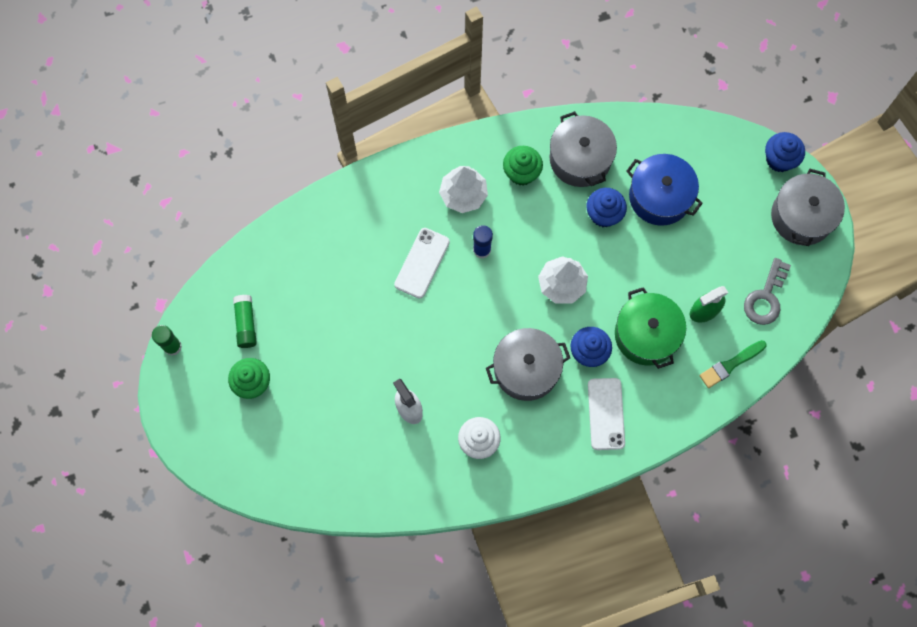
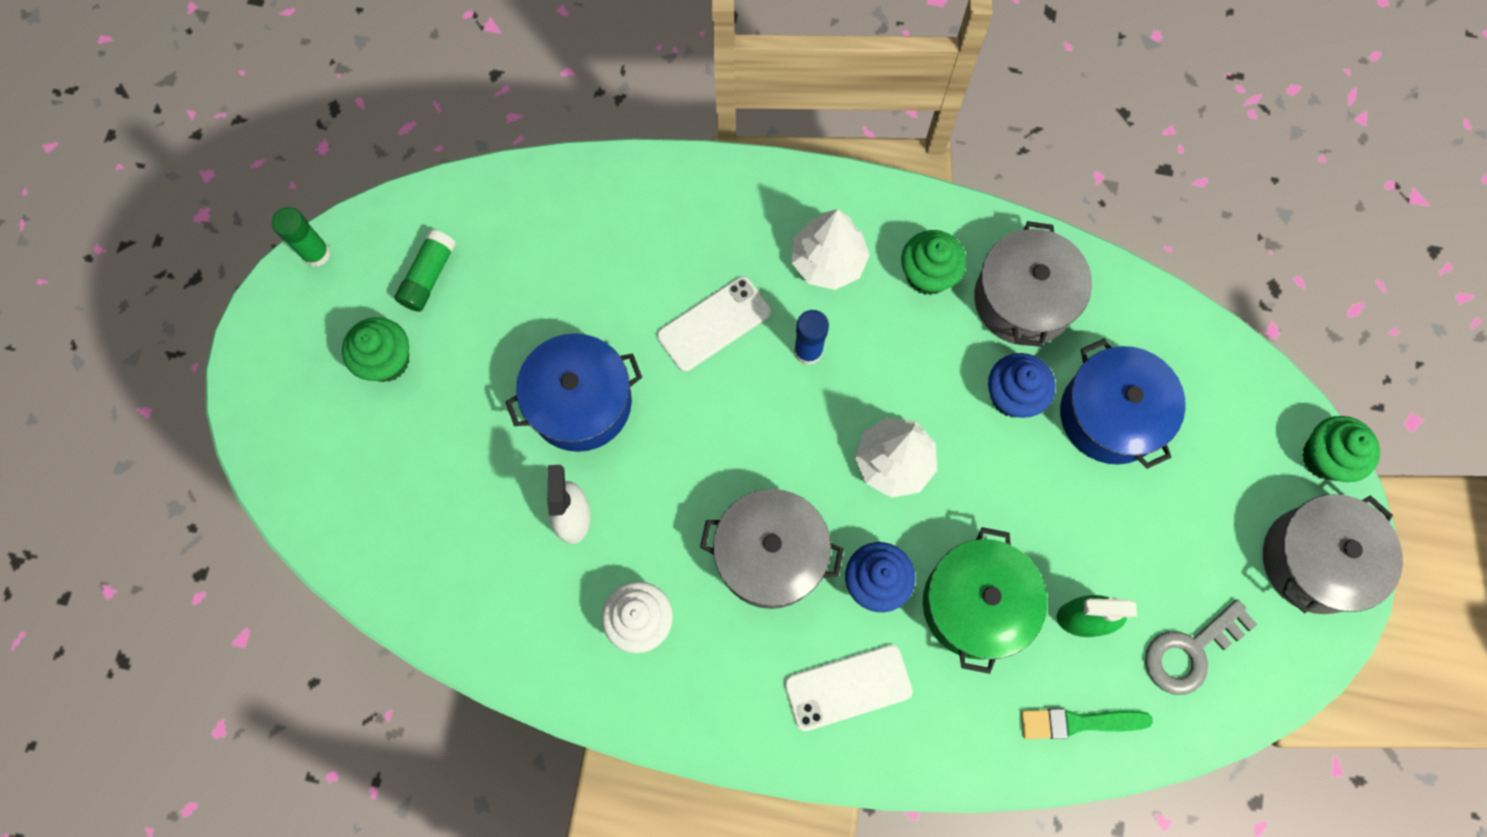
camera: 30 degrees right, 0 degrees up
white phone [588,378,625,450] -> white phone turned 45 degrees clockwise [784,645,913,731]
blue cupcake [765,132,805,172] -> green cupcake [1302,416,1380,482]
none -> blue pot [506,333,642,452]

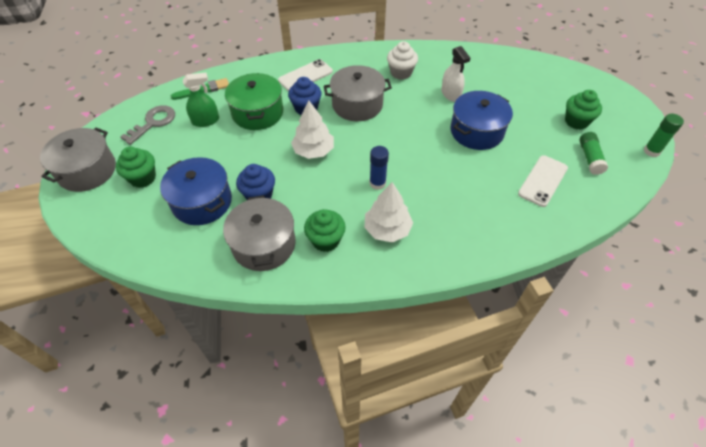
camera: 160 degrees right, 20 degrees down
white phone [657,276,771,372] -> white phone moved to [518,155,568,207]
green cupcake [1302,416,1380,482] -> green cupcake moved to [116,147,156,188]

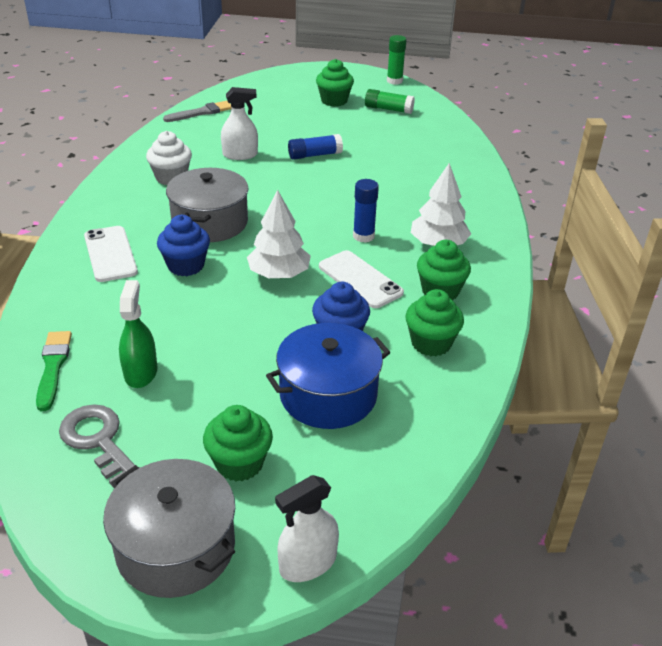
camera: 75 degrees left, 15 degrees down
grey pot [223,195,296,271] -> green cupcake [405,289,464,356]
green pot [225,73,283,130] -> none
blue pot [451,91,513,150] -> blue glue stick [288,134,343,160]
white phone [518,155,568,207] -> white phone moved to [319,250,404,308]
none -> grey brush [163,101,232,122]
none -> white spray bottle [275,475,339,582]

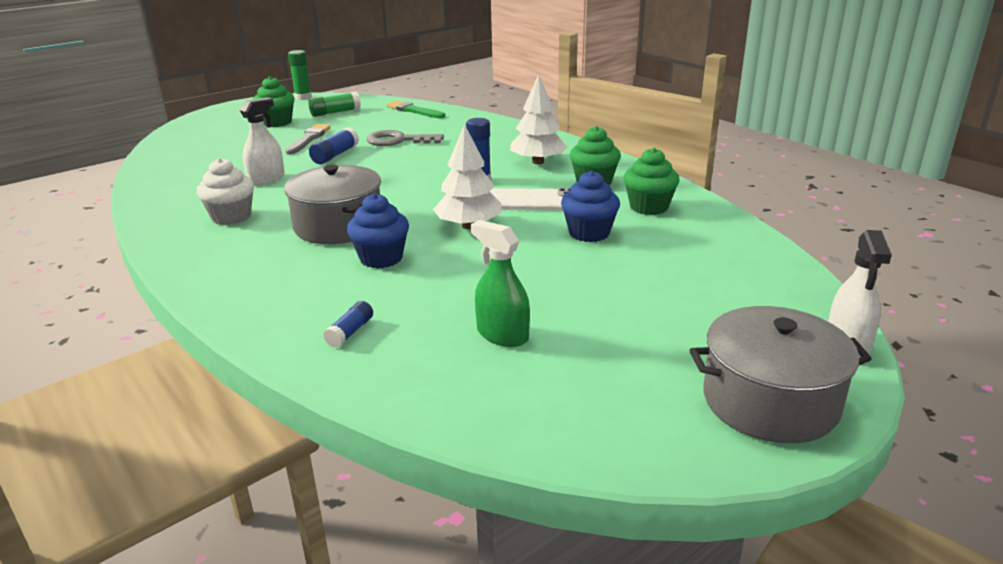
camera: 45 degrees left, 10 degrees down
green brush [36,331,72,411] -> green brush moved to [386,101,445,118]
grey key [59,405,135,488] -> grey key moved to [367,130,444,146]
white phone [84,226,138,282] -> none
grey brush [163,101,232,122] -> grey brush moved to [285,124,331,155]
green cupcake [203,405,273,482] -> none
blue pot [266,323,391,429] -> none
none -> blue glue stick [323,301,373,348]

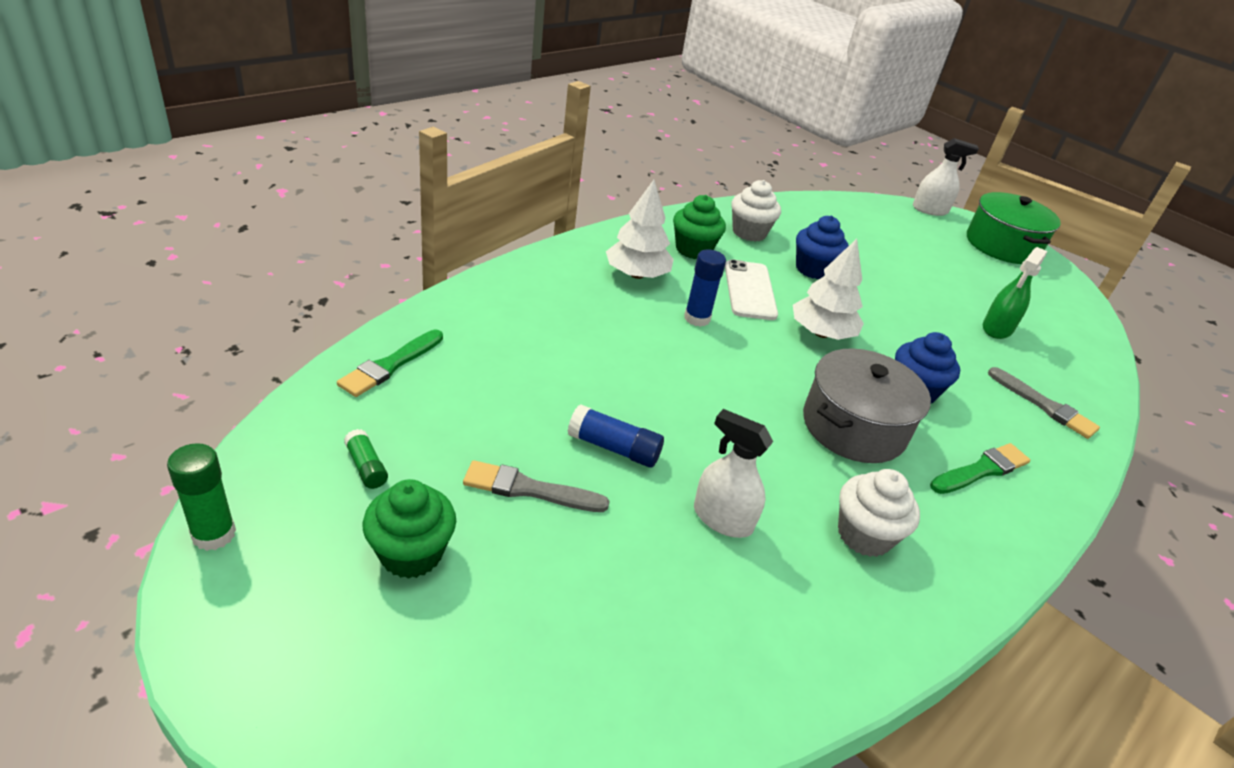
camera: 100 degrees left, 10 degrees up
green glue stick [308,92,361,117] -> green glue stick [344,429,388,489], size x0.65
blue glue stick [323,301,373,348] -> grey brush [988,367,1100,439]
grey key [367,130,444,146] -> none
green cupcake [624,148,679,215] -> white cupcake [731,180,781,242]
grey pot [690,306,872,443] -> green pot [967,192,1061,264]
none -> green brush [930,443,1030,494]

